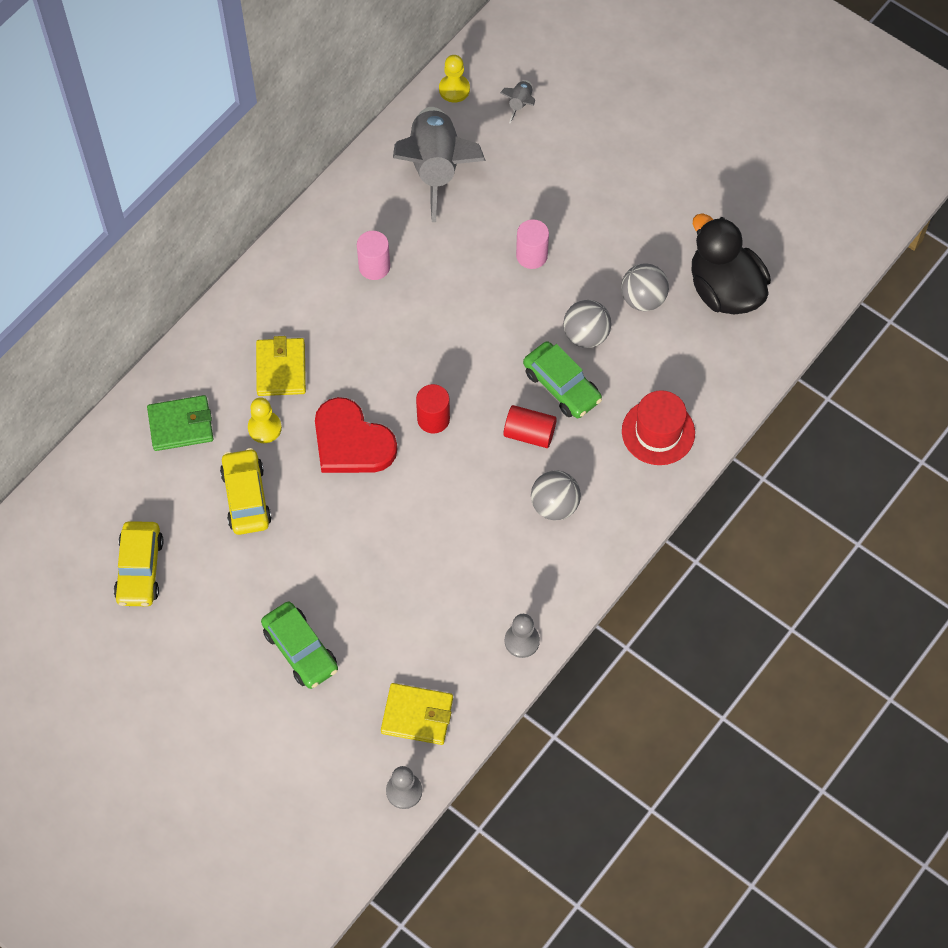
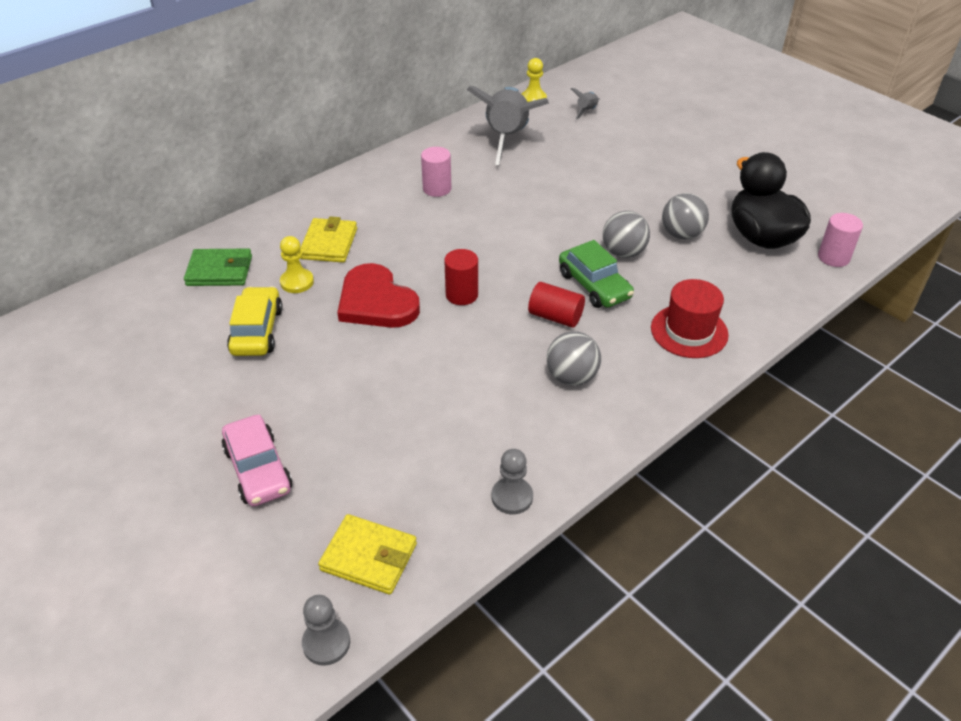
camera: 10 degrees right, 20 degrees down
yellow car [114,521,164,606] -> none
green car [261,601,338,689] -> pink car [222,414,293,506]
pink cylinder [516,219,549,269] -> pink cylinder moved to [818,213,863,267]

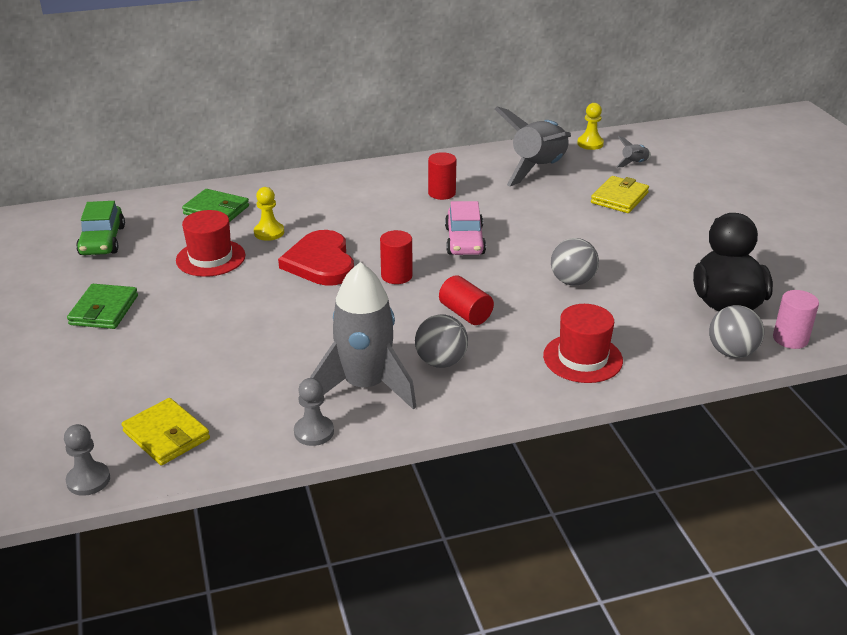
camera: 25 degrees right, 10 degrees down
pink car [222,414,293,506] -> pink car moved to [445,201,486,255]
yellow car [227,286,283,356] -> red hat [176,210,246,277]
yellow wallet [300,216,357,263] -> yellow wallet moved to [591,176,649,213]
pink cylinder [421,147,451,197] -> red cylinder [428,152,457,200]
green car [559,240,634,308] -> green car moved to [76,201,125,255]
grey ball [662,193,709,240] -> grey ball moved to [709,305,764,358]
none -> green wallet [67,284,138,329]
none -> grey rocket [310,262,416,410]

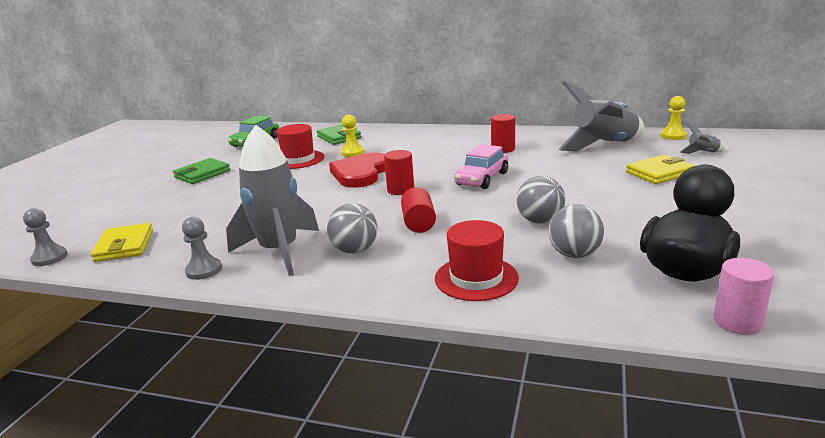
camera: 35 degrees right, 10 degrees down
grey ball [709,305,764,358] -> grey ball moved to [549,204,604,258]

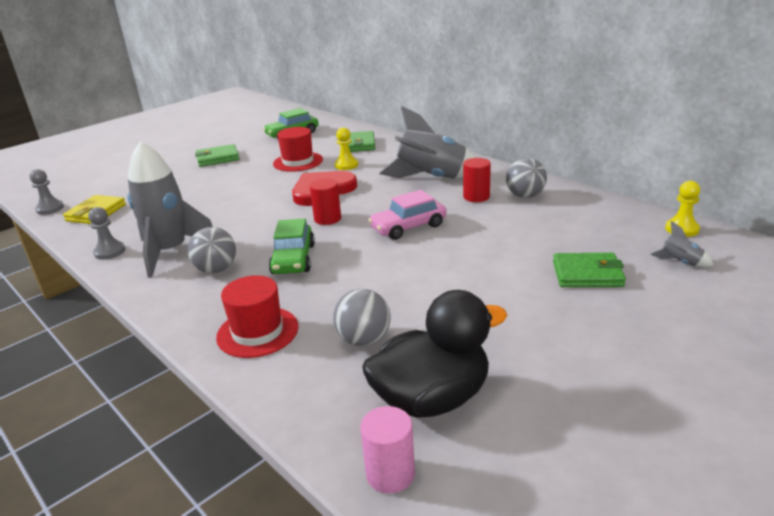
camera: 30 degrees right, 5 degrees up
red cylinder [401,187,436,233] -> green car [269,219,315,274]
grey ball [517,176,565,224] -> grey ball moved to [506,158,547,198]
grey rocket [559,81,644,152] -> grey rocket moved to [379,106,477,179]
yellow wallet [626,155,694,184] -> green wallet [553,253,626,287]

